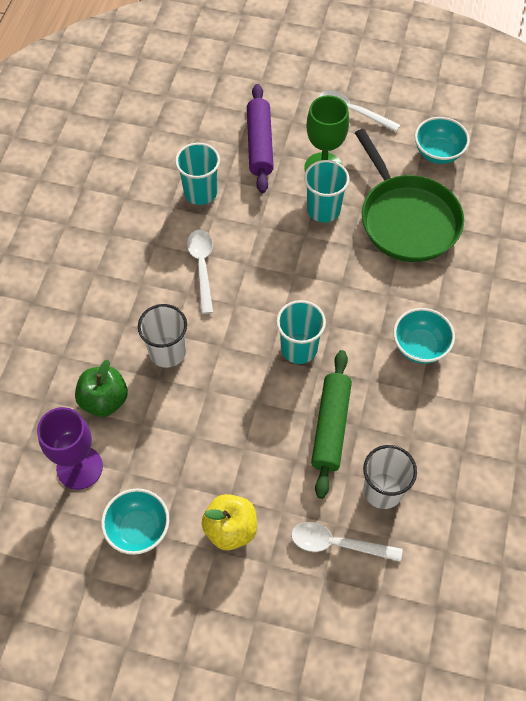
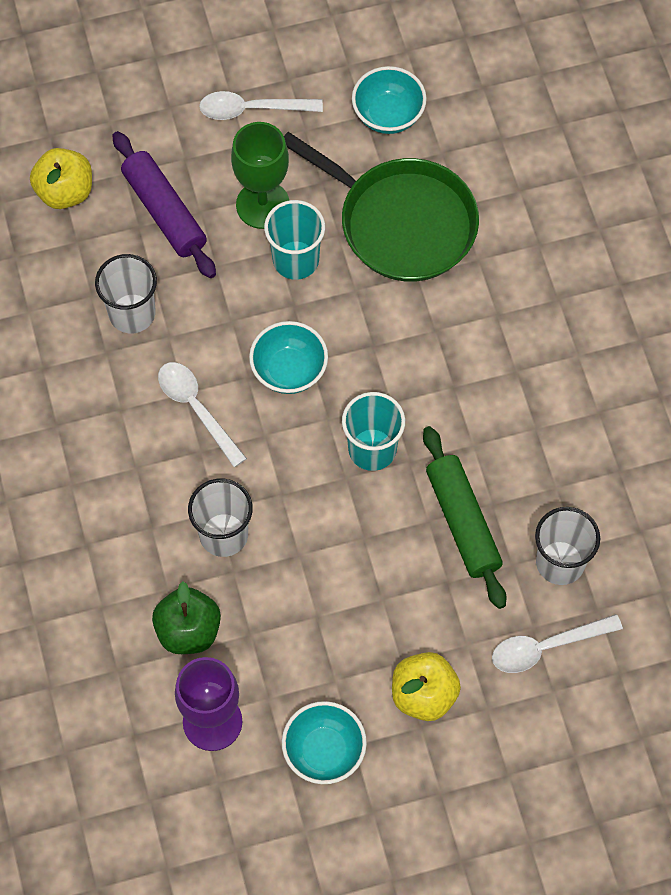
camera: 30 degrees left, 5 degrees up
turquoise cup [175,143,220,205] -> white cup [95,254,157,333]
turquoise bowl [393,308,455,364] -> turquoise bowl moved to [249,321,328,394]
none -> yellow apple [30,148,92,209]

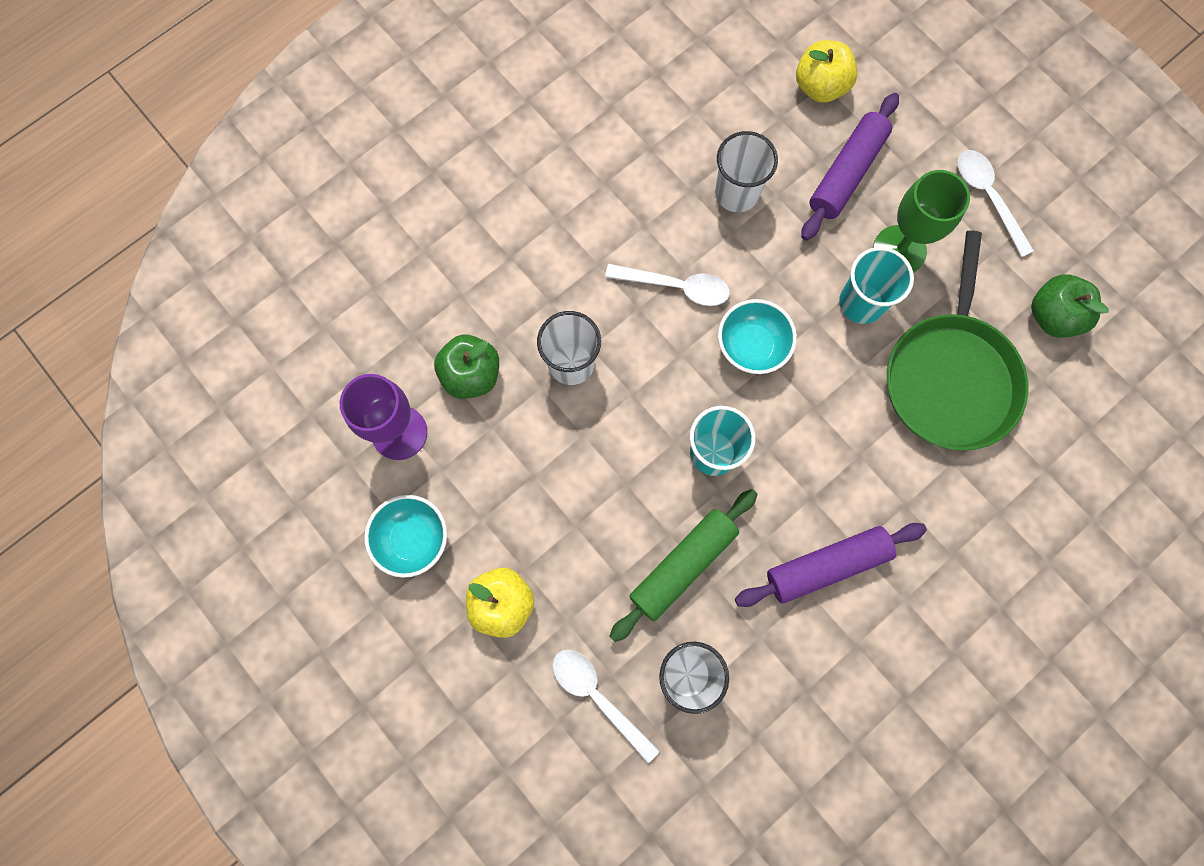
camera: 65 degrees right, 10 degrees up
white spoon [158,362,247,467] -> white spoon turned 75 degrees clockwise [605,264,730,306]
turquoise bowl [352,66,427,134] -> green apple [1031,275,1109,338]
none -> purple rolling pin [735,523,927,607]

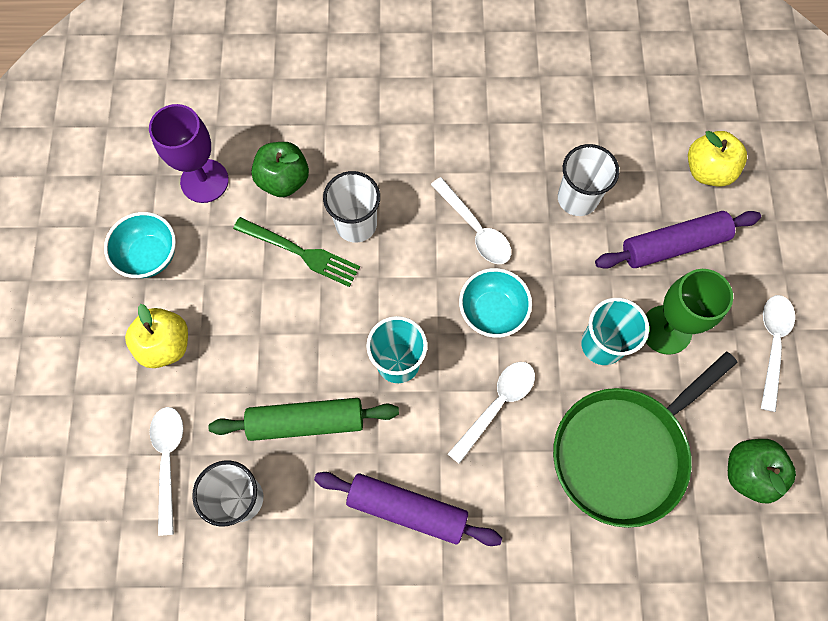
camera: 40 degrees right, 5 degrees down
none -> green fork [233,217,360,287]
none -> white spoon [448,362,535,464]

